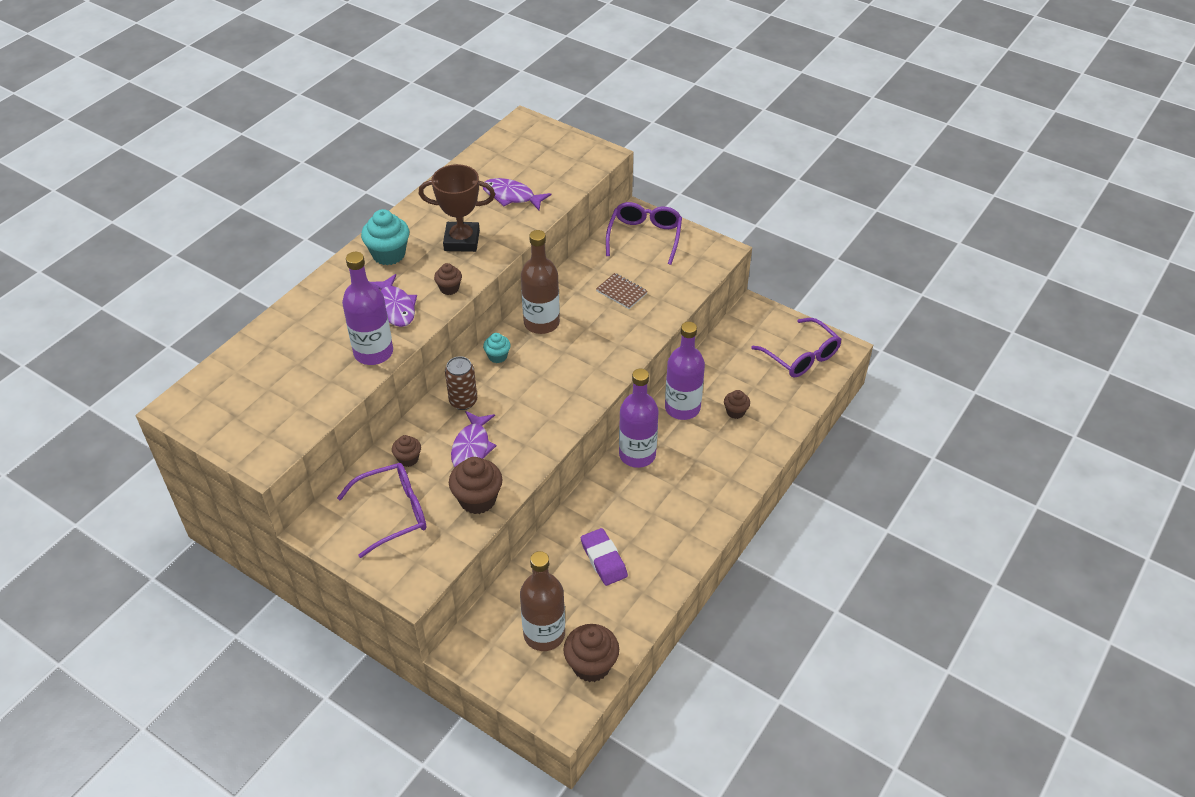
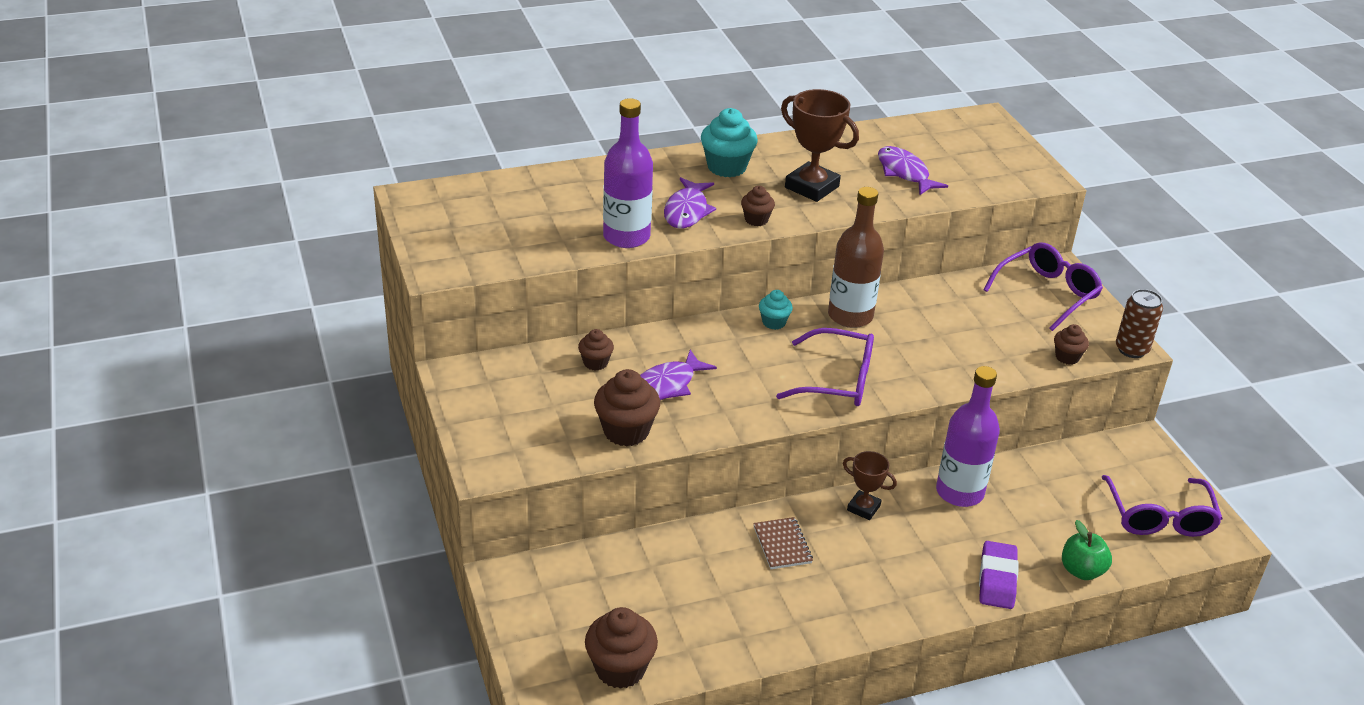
camera: 35 degrees right, 10 degrees down
purple glasses [337,463,427,558] -> purple glasses moved to [776,328,874,406]
brown can [445,356,477,410] -> brown can moved to [1116,289,1163,358]
brown bottle [520,551,565,651] -> none
purple eraser [581,528,628,586] -> purple eraser moved to [979,541,1019,609]
brown notebook [596,273,648,309] -> brown notebook moved to [753,517,813,569]
purple bottle [619,369,659,468] -> brown trophy [843,451,897,520]
brown cupcake [724,390,750,419] -> brown cupcake moved to [1054,324,1089,365]
none -> green apple [1062,520,1112,580]

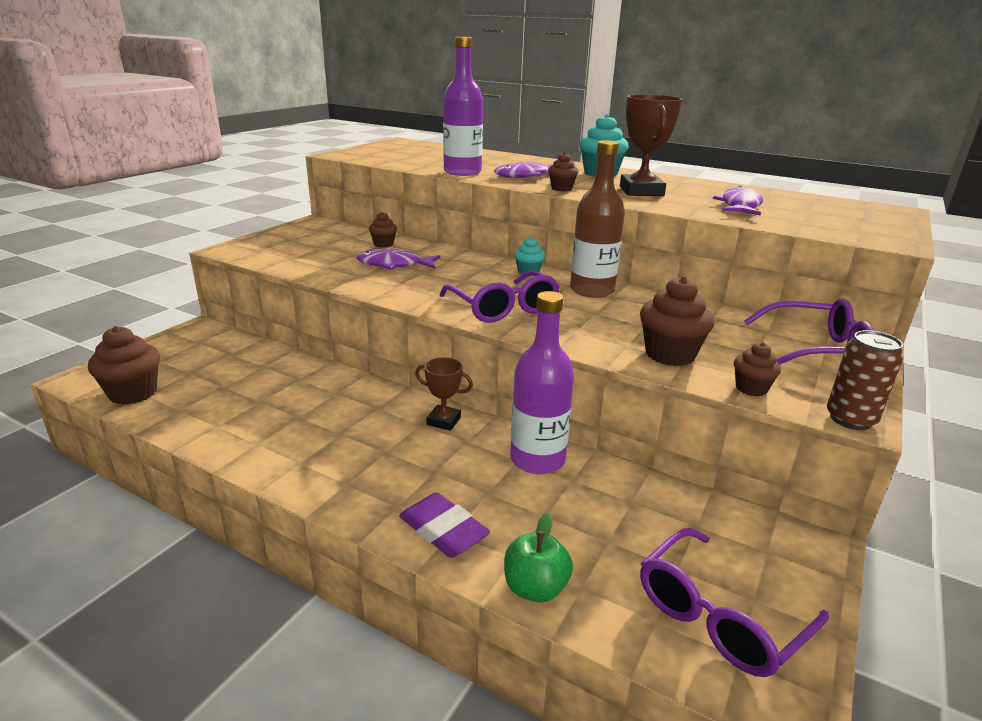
camera: 50 degrees right, 10 degrees down
brown cupcake [594,369,660,447] -> brown cupcake moved to [640,276,715,366]
brown notebook [753,517,813,569] -> none
brown trophy [843,451,897,520] -> brown trophy turned 60 degrees counterclockwise [415,357,473,431]
purple eraser [979,541,1019,609] -> purple eraser turned 75 degrees clockwise [399,493,490,558]

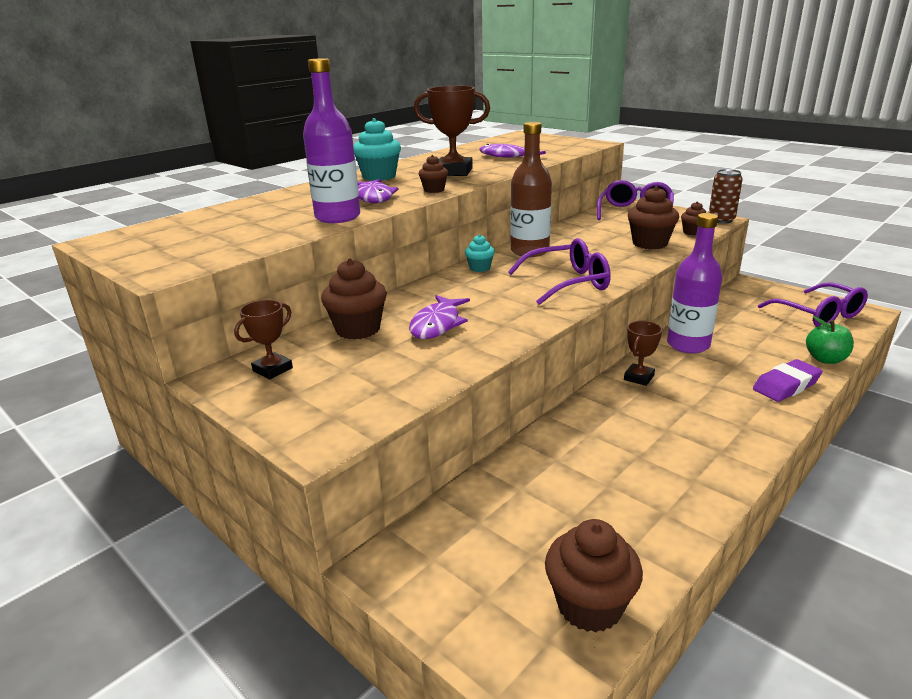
camera: 75 degrees left, 0 degrees up
brown cupcake [369,212,397,248] -> brown cupcake [321,259,387,340], size x1.76
none -> brown trophy [234,300,293,380]

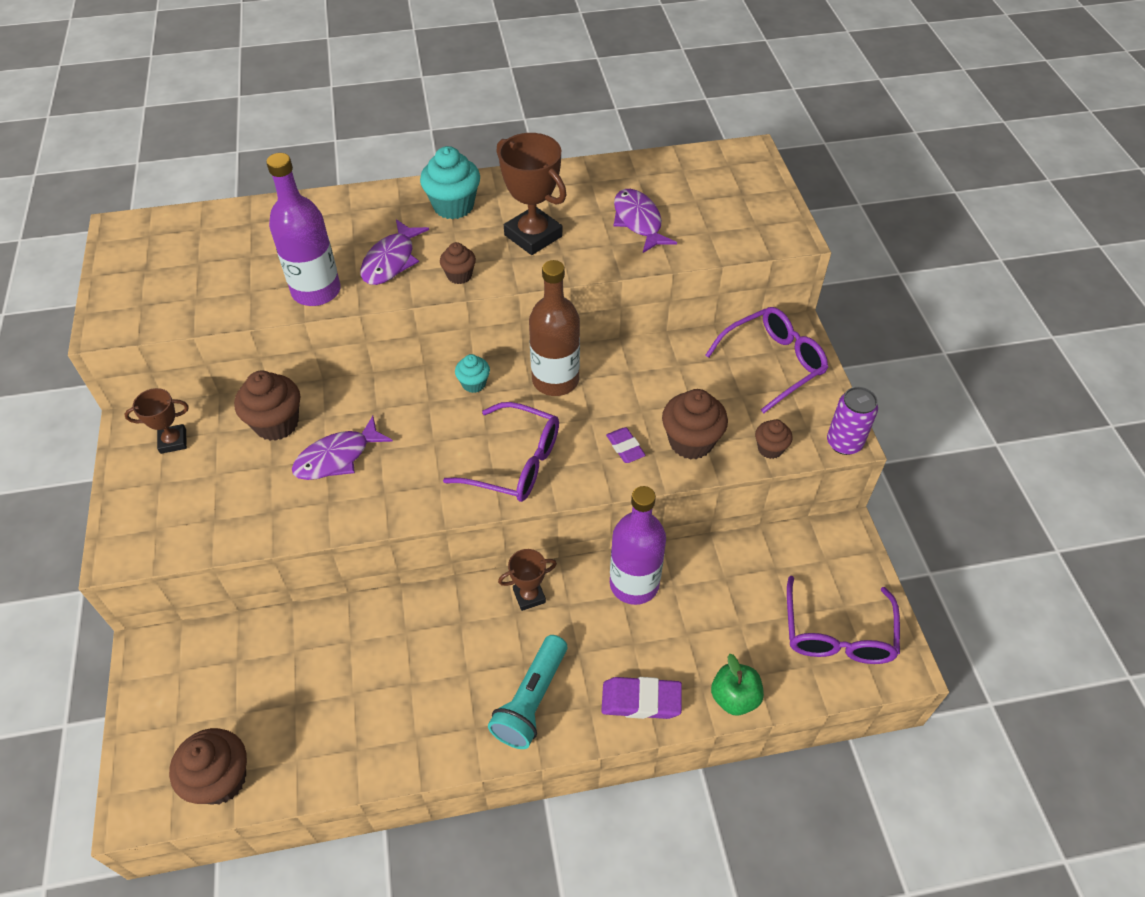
camera: 35 degrees right, 25 degrees up
brown can [709,169,743,224] -> purple can [827,387,878,455]
none -> turquoise flashlight [488,635,567,749]
none -> purple eraser [606,427,646,463]

